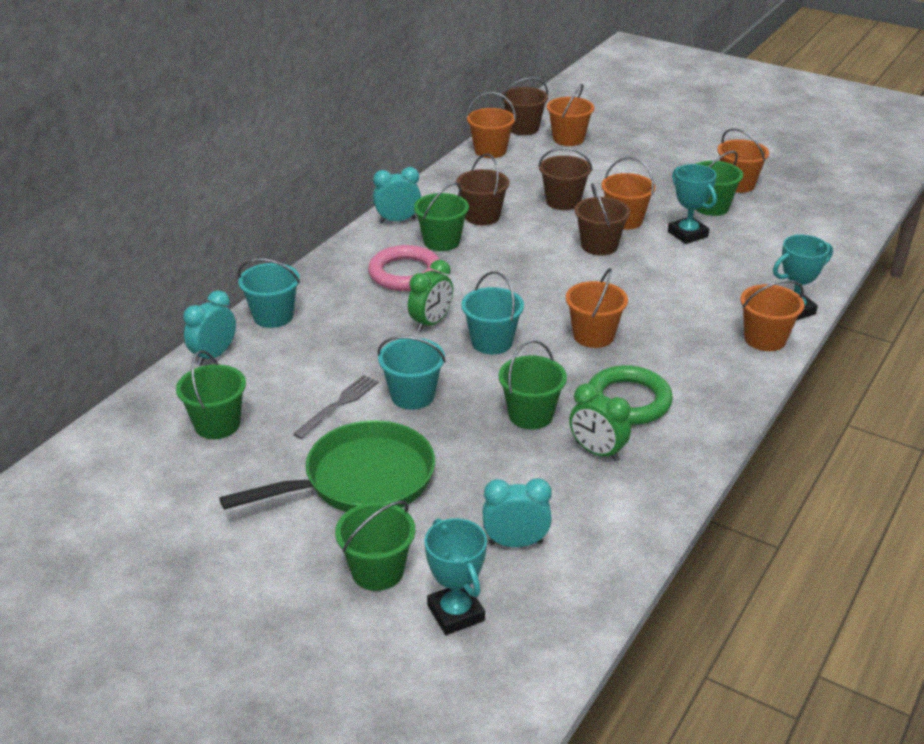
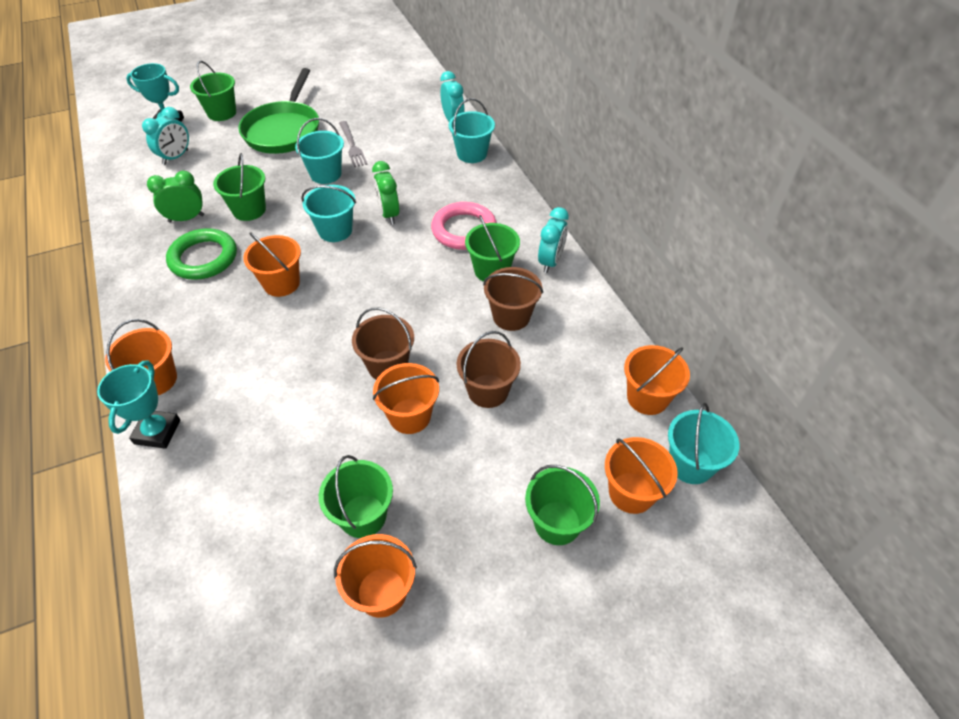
camera: 125 degrees right, 15 degrees up
green bucket [176,350,246,439] -> green bucket moved to [525,465,600,545]
brown bucket [501,77,548,135] -> turquoise bucket [668,403,739,484]
turquoise trophy [668,164,717,244] -> none

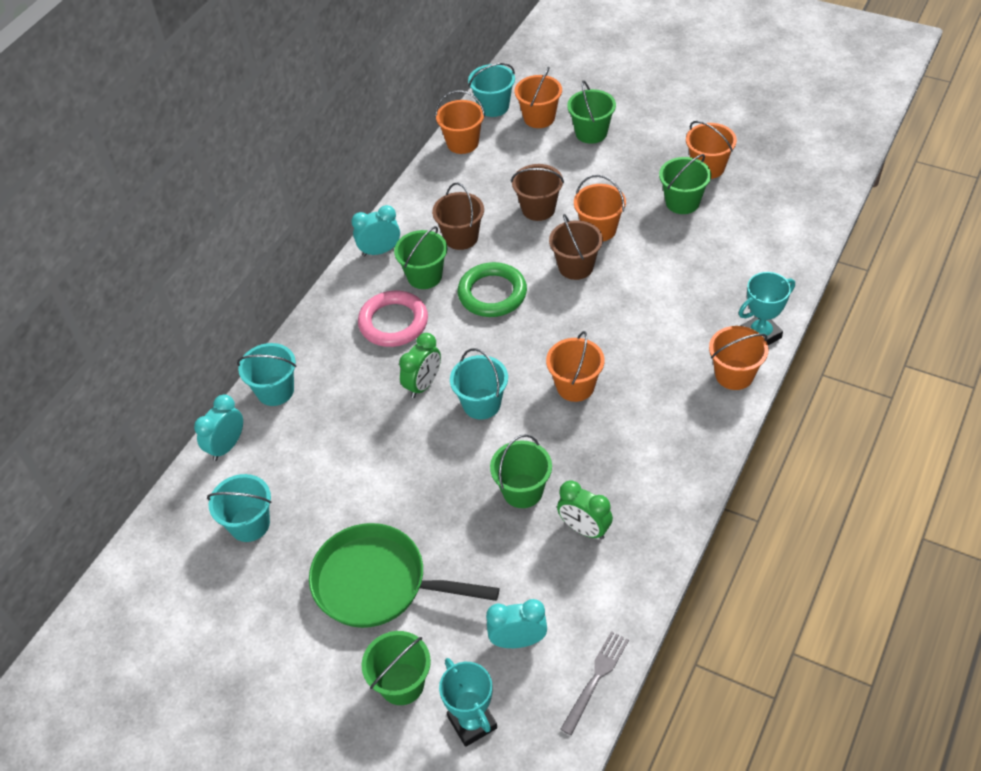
camera: 125 degrees left, 0 degrees up
green ring [166,228,237,280] -> green ring moved to [458,262,527,317]
green pan [238,68,319,154] -> green pan turned 135 degrees counterclockwise [309,523,499,628]
turquoise bucket [295,118,344,184] -> turquoise bucket moved to [207,474,271,542]
grey fork [339,121,368,167] -> grey fork moved to [560,631,629,735]

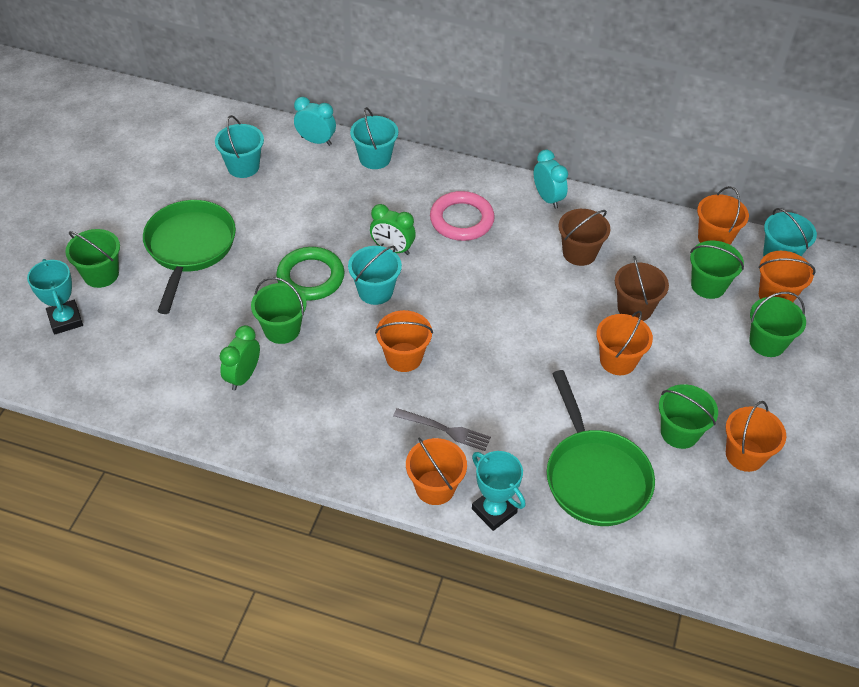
camera: 75 degrees right, 0 degrees up
green bucket [394,226,447,289] -> green bucket moved to [690,240,744,299]
turquoise trophy [439,658,497,747] -> turquoise trophy turned 75 degrees counterclockwise [27,259,83,335]
green ring [458,262,527,317] -> green ring moved to [276,247,345,301]
turquoise clock [486,599,547,648] -> none
brown bucket [549,214,603,280] -> none
grey fork [560,631,629,735] -> grey fork moved to [393,408,491,451]
none -> green pan [547,370,655,526]

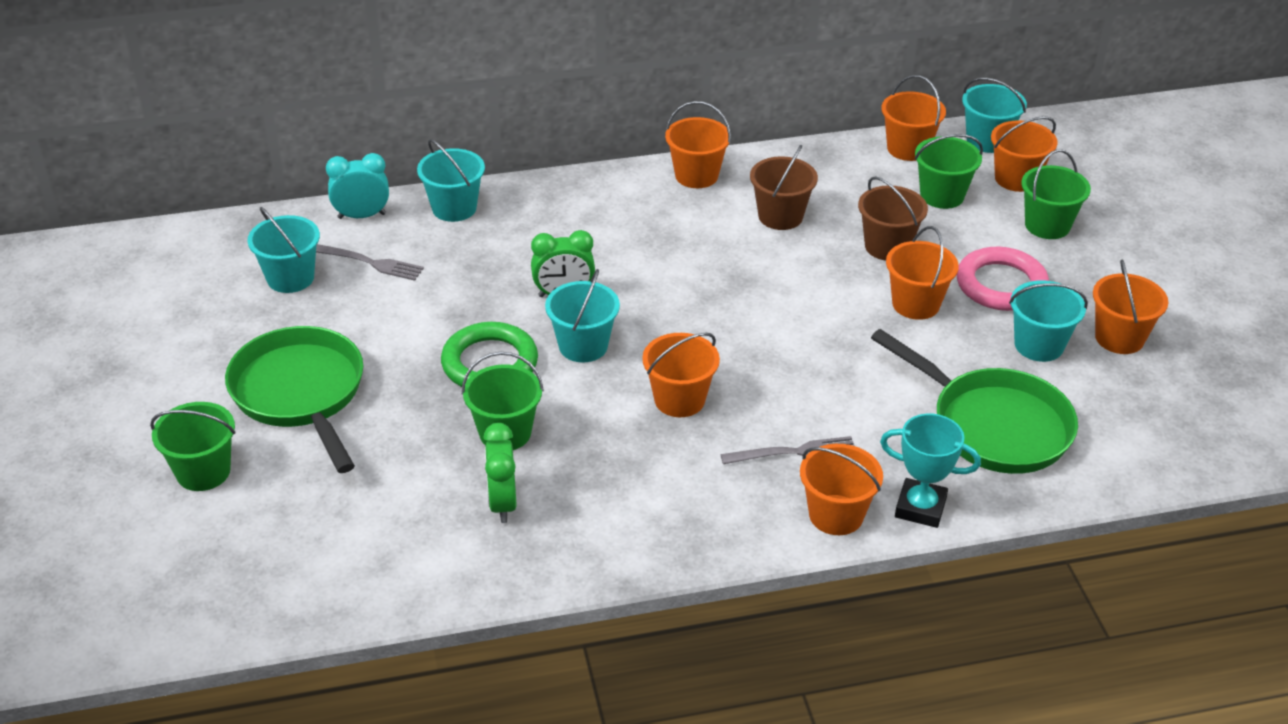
camera: 30 degrees left, 10 degrees down
turquoise trophy [27,259,83,335] -> none
pink ring [430,191,495,241] -> pink ring moved to [957,247,1049,311]
turquoise clock [534,150,568,209] -> orange bucket [665,101,731,188]
green bucket [659,384,718,449] -> turquoise bucket [1009,280,1088,362]
none -> grey fork [316,244,424,281]

